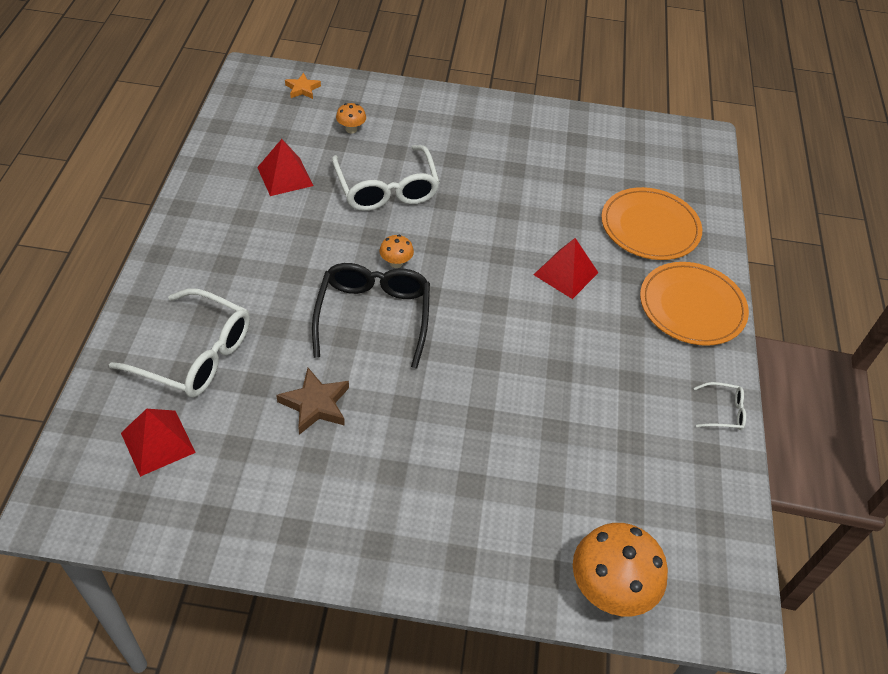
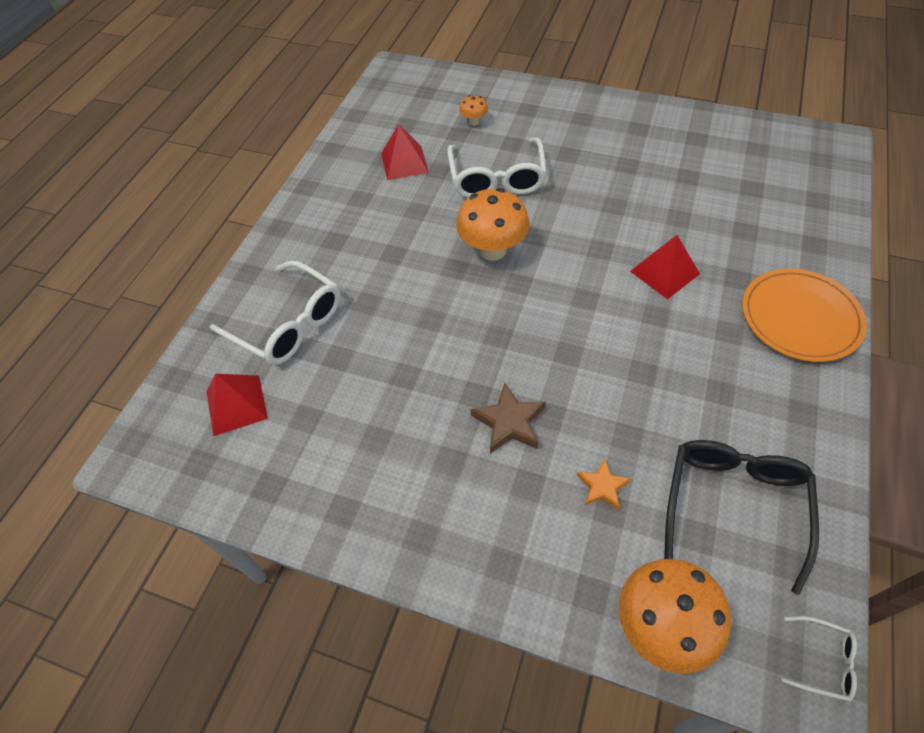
camera: 20 degrees right, 5 degrees up
brown star [276,368,349,435] -> brown star moved to [471,383,546,453]
orange star [285,73,321,99] -> orange star moved to [577,458,631,510]
black glasses [312,263,430,369] -> black glasses moved to [664,440,819,595]
orange mushroom [379,235,414,268] -> orange mushroom [456,188,530,261], size x2.11
orange plate [601,187,702,260] -> none
white glasses [694,382,746,430] -> white glasses moved to [781,616,857,701]

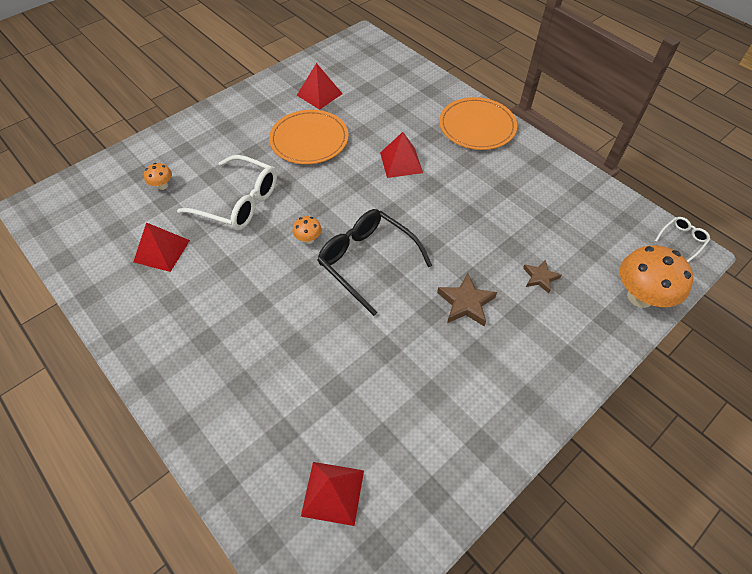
camera: 65 degrees left, 0 degrees up
white glasses [210,261,341,365] -> none
orange mushroom [456,188,530,261] -> orange mushroom [293,216,322,244], size x0.47
orange star [577,458,631,510] -> brown star [523,260,561,293]
black glasses [664,440,819,595] -> black glasses moved to [318,209,432,316]
none -> orange plate [269,110,349,164]
none -> red pyramid [297,63,343,110]

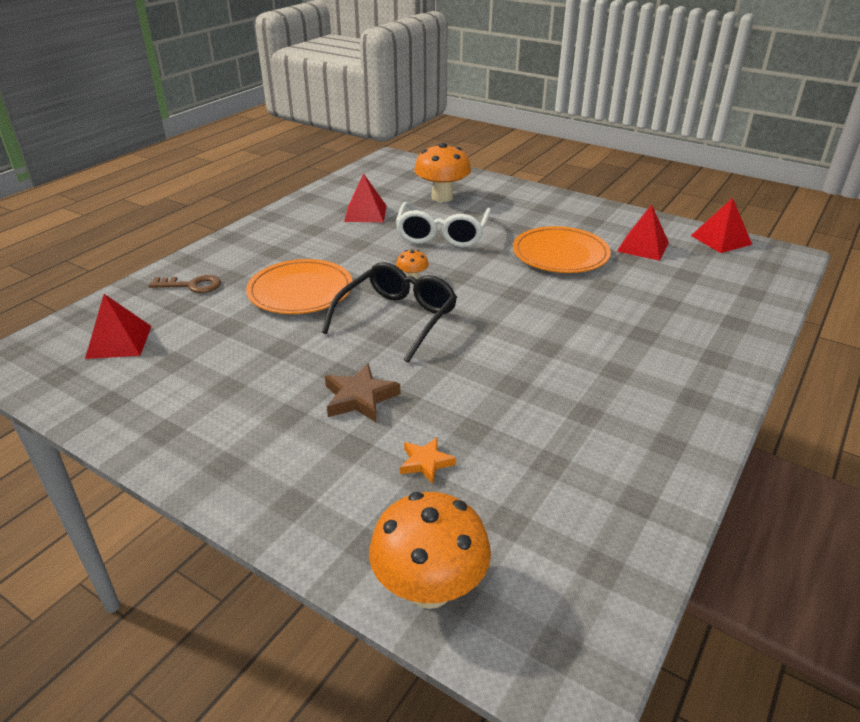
camera: 75 degrees right, 20 degrees down
orange mushroom [144,163,172,190] -> orange mushroom [414,143,471,202], size x2.11
red pyramid [380,132,423,178] -> red pyramid moved to [691,198,752,253]
orange plate [439,97,517,150] -> orange plate moved to [246,259,352,314]
brown star [523,260,561,293] -> orange star [400,437,456,484]
white glasses [655,217,710,262] -> none
none -> brown key [149,275,221,293]

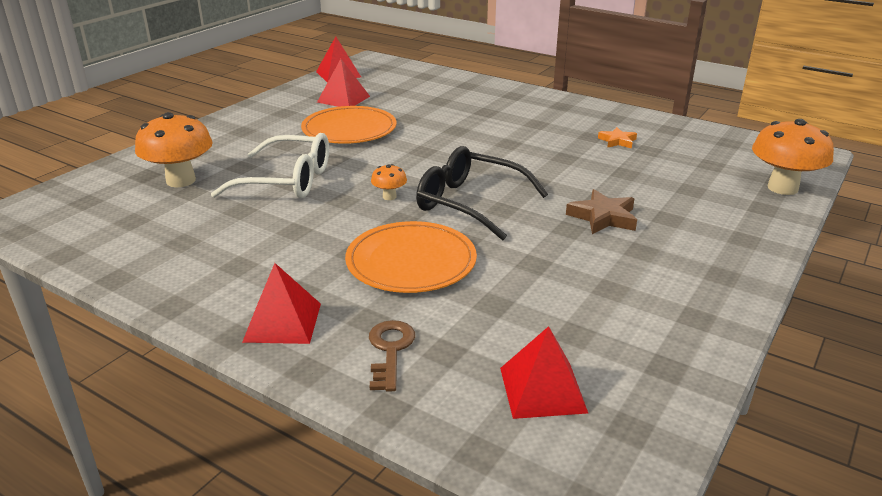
camera: 90 degrees left, 5 degrees down
red pyramid [344,173,387,222] -> red pyramid moved to [242,263,321,344]
orange star [400,437,456,484] -> orange star moved to [598,127,637,149]

